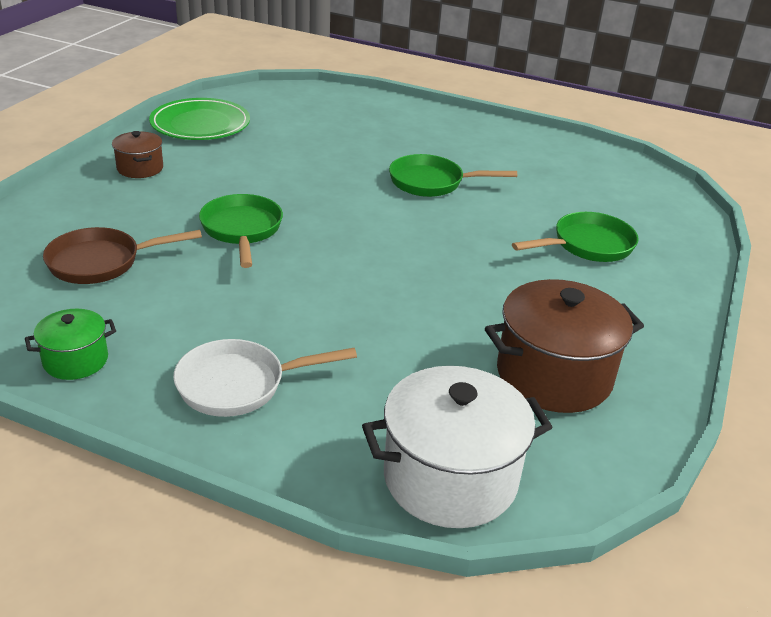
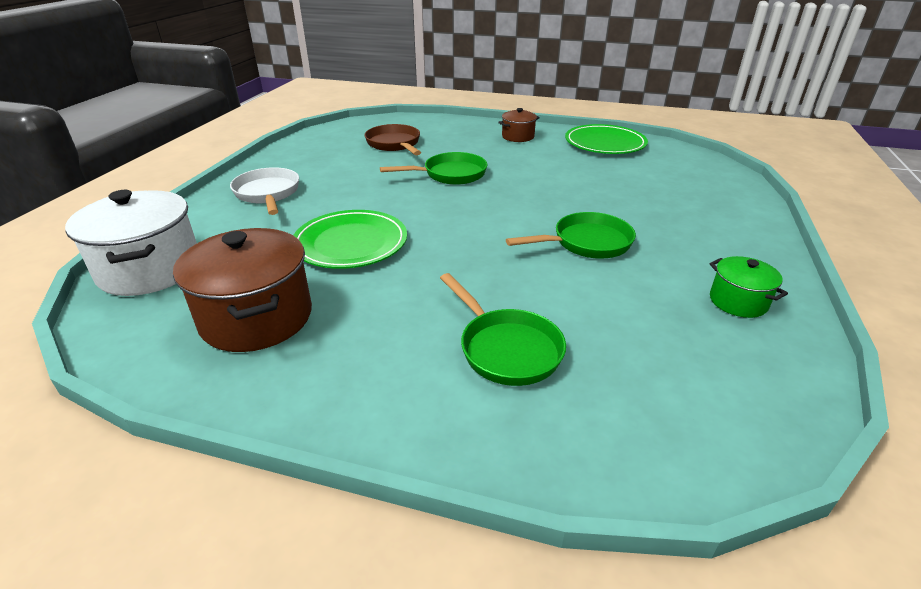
camera: 85 degrees right, 0 degrees up
green pot [25,309,116,380] -> green pot moved to [709,256,788,318]
green pan [389,154,517,197] -> green pan turned 75 degrees clockwise [506,212,636,259]
none -> green plate [293,210,407,269]

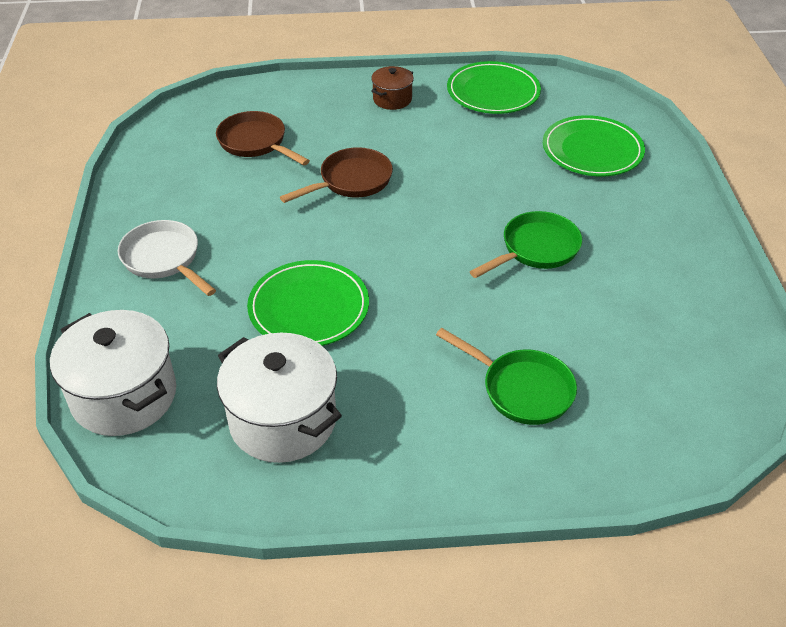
camera: 20 degrees left, 10 degrees up
brown pot [173,228,312,352] -> white pot [217,333,342,463]
green pan [380,152,488,185] -> brown pan [280,147,393,203]
green pot [709,256,788,318] -> none
none -> green plate [543,115,645,176]

